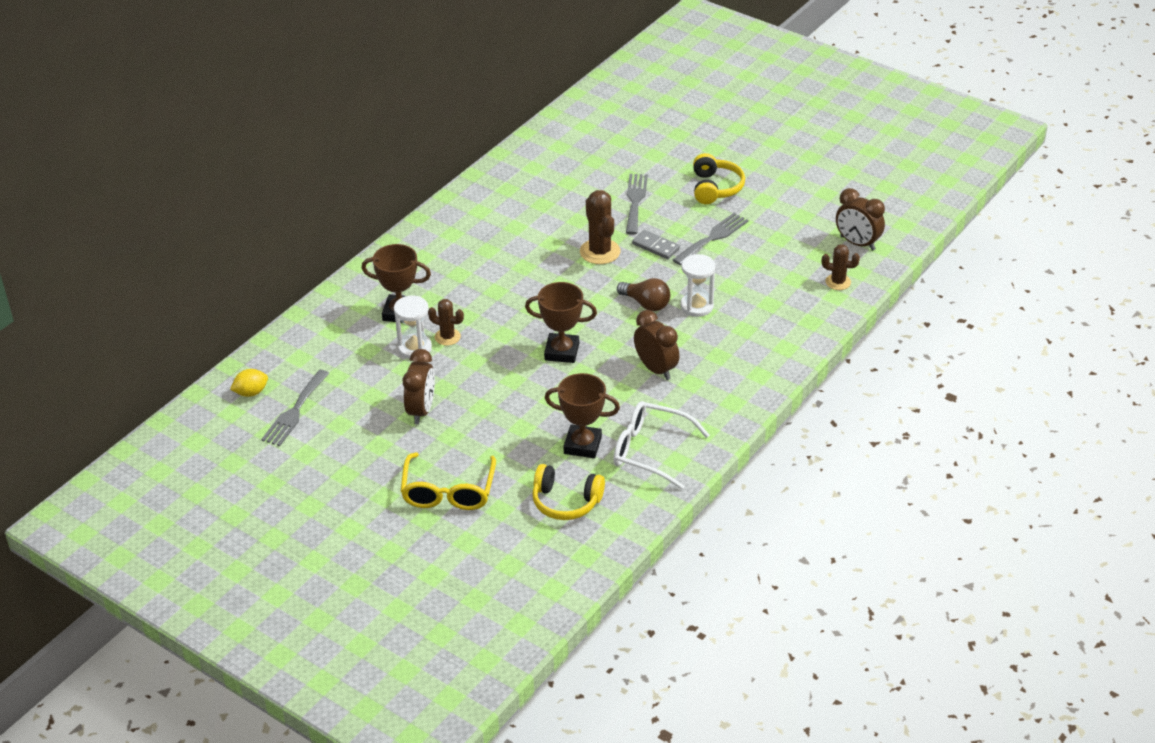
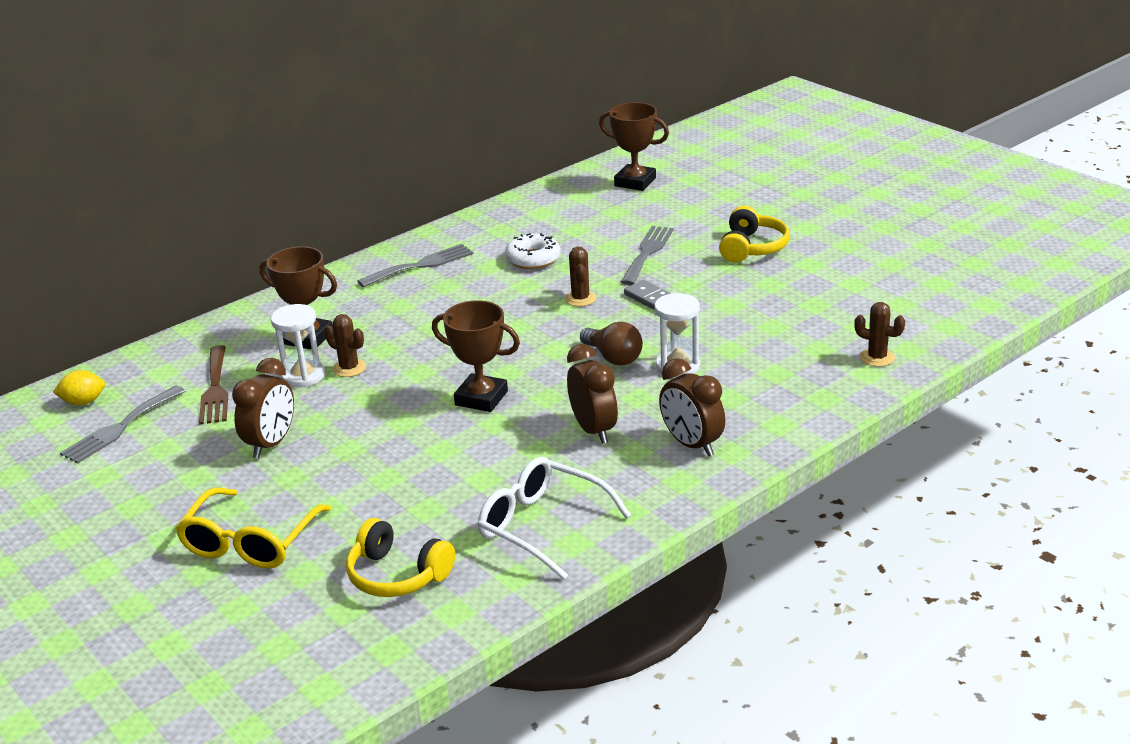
camera: 15 degrees right, 10 degrees down
brown trophy [545,373,620,458] -> brown trophy moved to [599,102,669,191]
brown cactus [580,190,621,264] -> brown cactus [565,247,597,307], size x0.61
grey fork [673,213,748,265] -> grey fork moved to [358,244,473,287]
brown clock [836,188,885,251] -> brown clock moved to [659,358,725,457]
none -> brown fork [199,345,228,425]
none -> white donut [505,233,560,269]

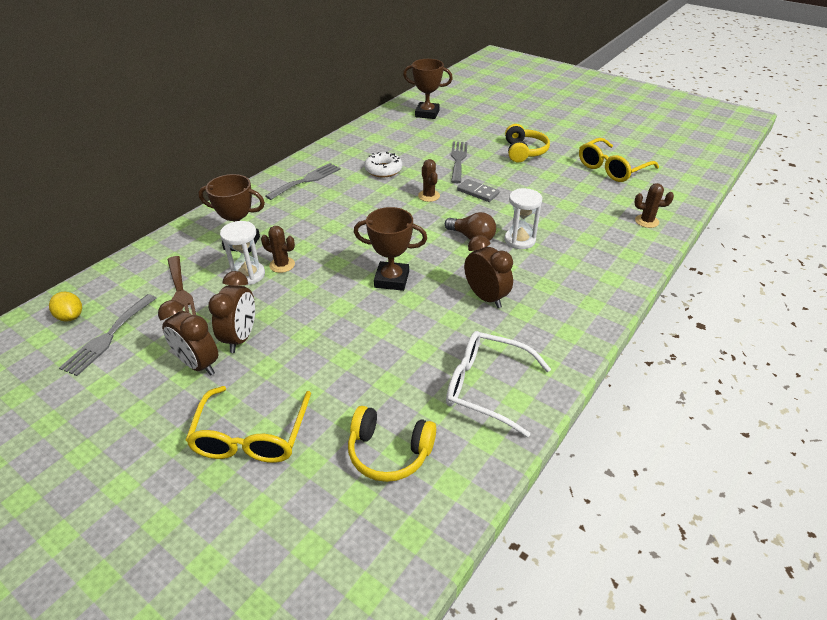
camera: 15 degrees left, 10 degrees up
yellow lemon [53,370,105,405] -> yellow lemon turned 75 degrees clockwise [49,292,82,322]
brown clock [659,358,725,457] -> brown clock moved to [158,300,218,376]
none -> yellow glasses [579,138,659,182]

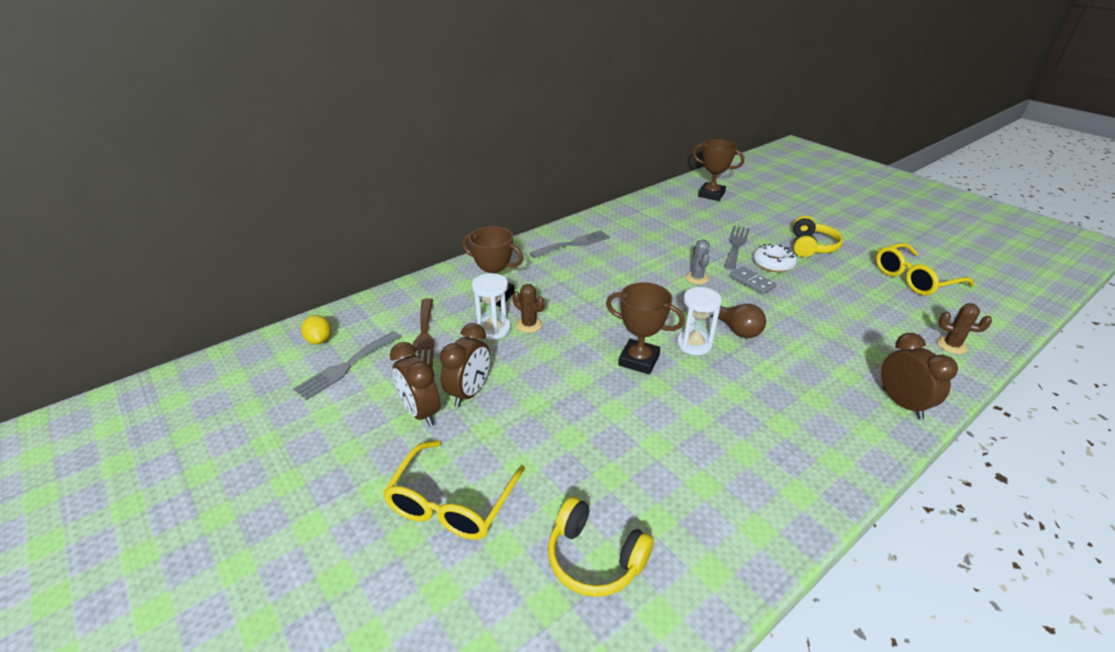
camera: 15 degrees right, 5 degrees down
white donut [364,152,402,178] -> white donut moved to [753,244,797,272]
brown cactus [418,159,440,202] -> grey cactus [685,239,710,284]
white glasses [446,331,551,437] -> none
brown clock [464,235,513,308] -> brown clock moved to [881,333,958,419]
white hourglass [505,188,543,249] -> white hourglass moved to [677,287,722,355]

